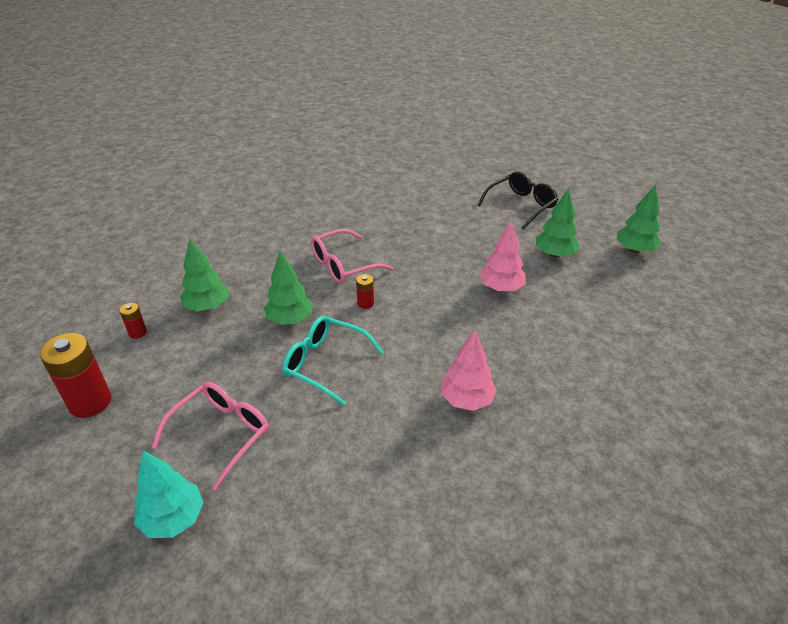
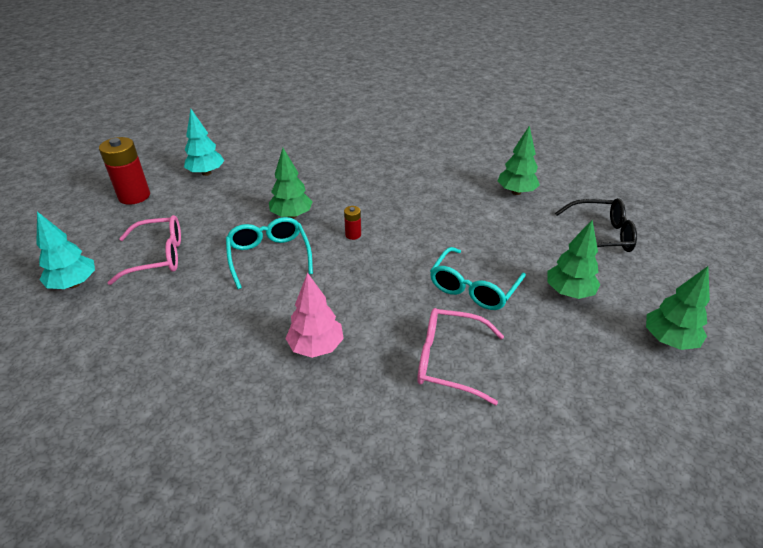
camera: 45 degrees right, 0 degrees up
red battery [119,303,147,339] -> turquoise tree [184,109,225,176]
green tree [180,239,229,311] -> green tree moved to [498,126,540,195]
pink glasses [311,229,393,284] -> pink glasses moved to [417,308,504,405]
pink tree [479,220,526,292] -> turquoise glasses [430,247,526,310]

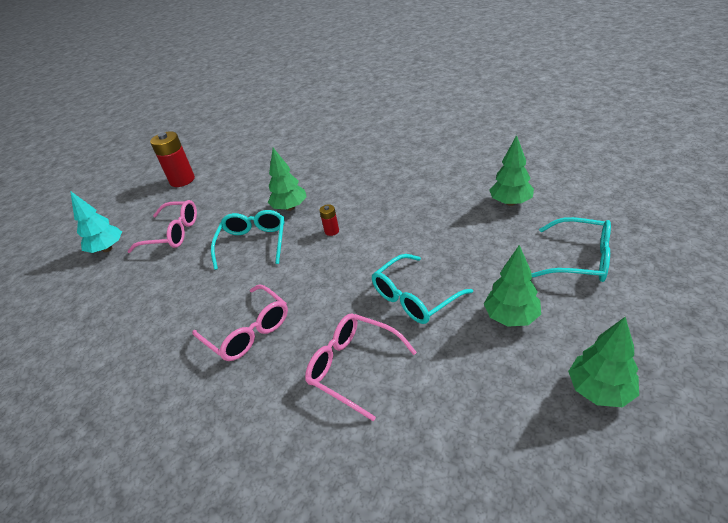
camera: 25 degrees right, 0 degrees up
turquoise tree [184,109,225,176] -> none
pink tree [285,272,344,358] -> pink glasses [192,284,288,361]
black glasses [555,198,637,252] -> turquoise glasses [532,217,611,282]

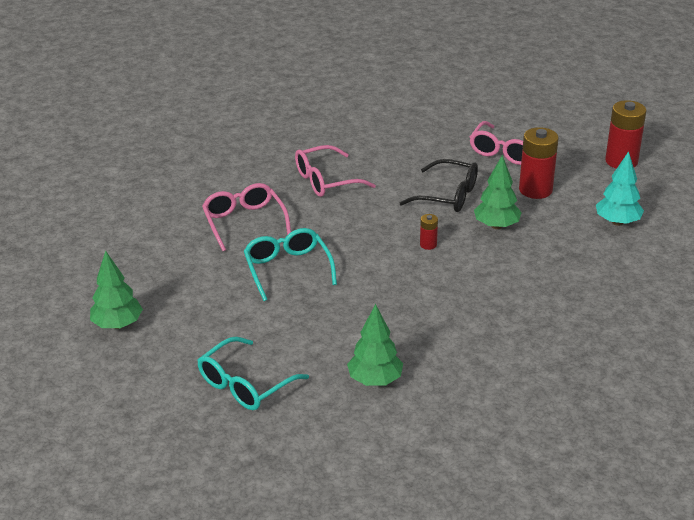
camera: 105 degrees right, 5 degrees down
turquoise tree [70,191,122,253] -> turquoise tree moved to [596,151,644,226]
turquoise glasses [211,210,284,270] -> black glasses [400,159,478,212]
pink glasses [305,314,417,421] -> pink glasses turned 75 degrees counterclockwise [202,183,291,251]
green tree [484,245,541,327] -> none
none -> red battery [519,127,559,199]

